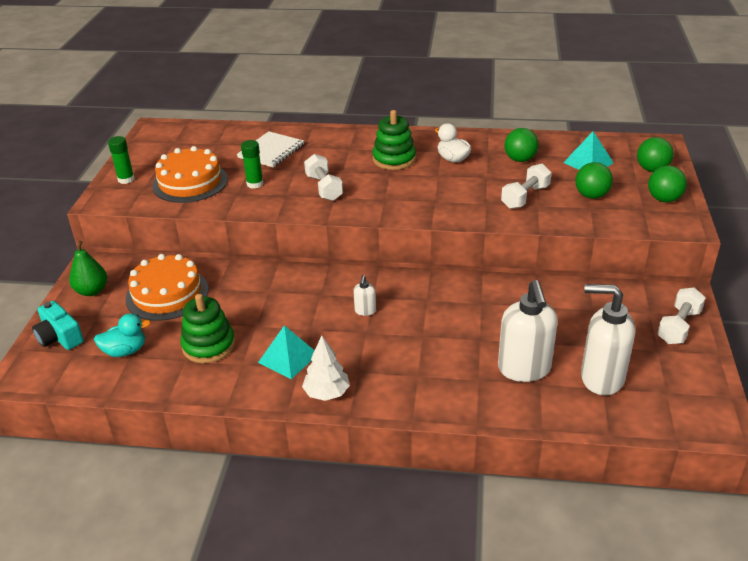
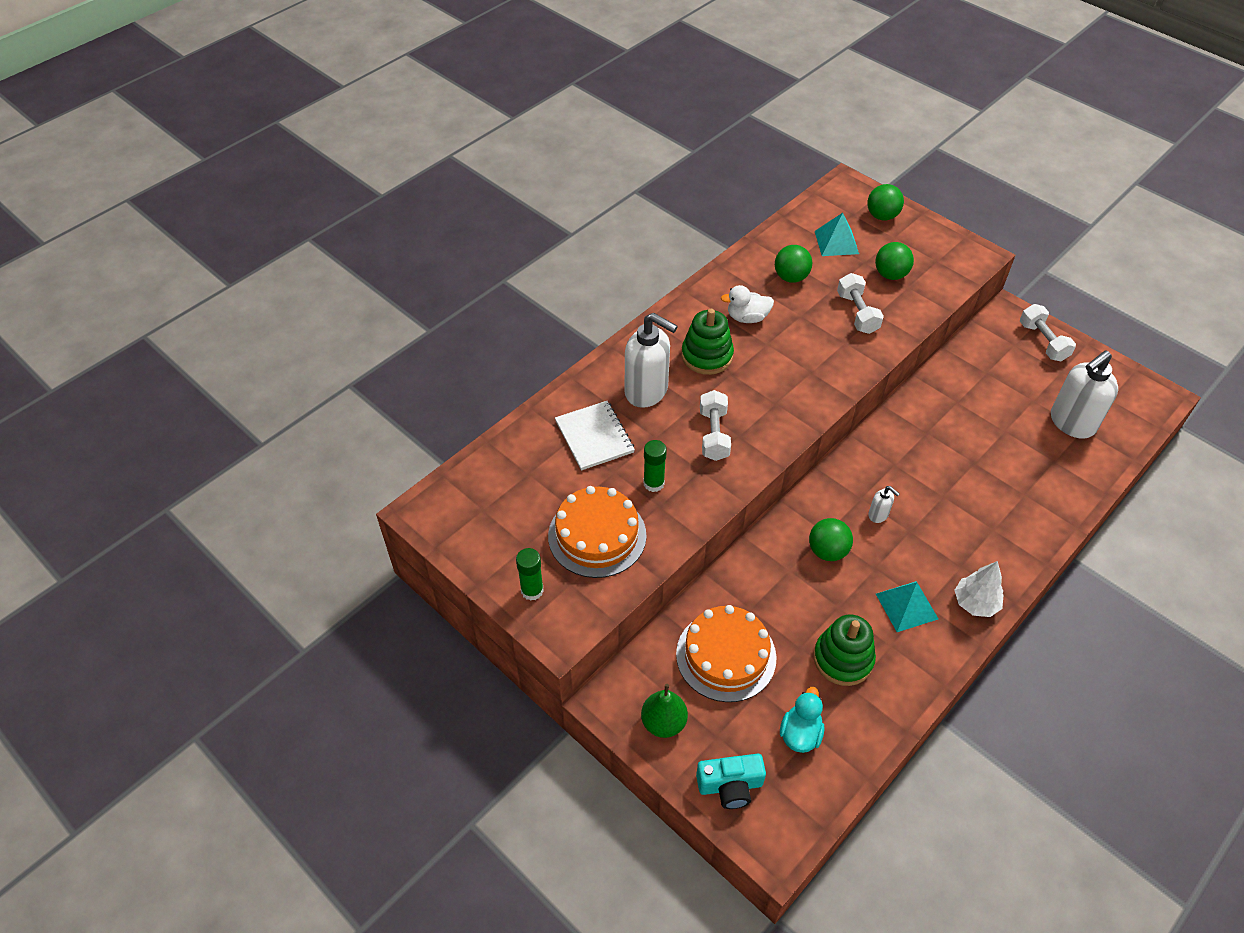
camera: 55 degrees left, 15 degrees up
white dumbbell [304,154,343,201] -> white dumbbell turned 75 degrees clockwise [700,390,731,461]
white soap dispenser [498,280,558,382] -> white soap dispenser moved to [625,313,678,408]
green ball [648,166,687,202] -> green ball moved to [809,518,853,561]

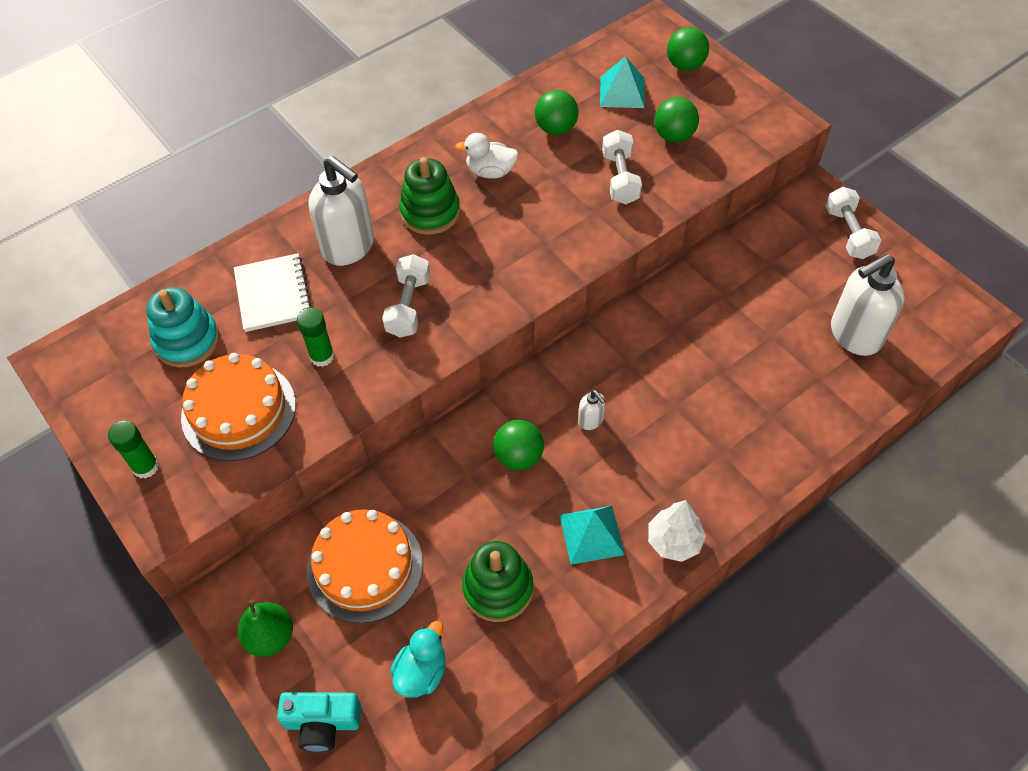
camera: 10 degrees right, 5 degrees up
none -> turquoise stacking toy [146,287,220,367]

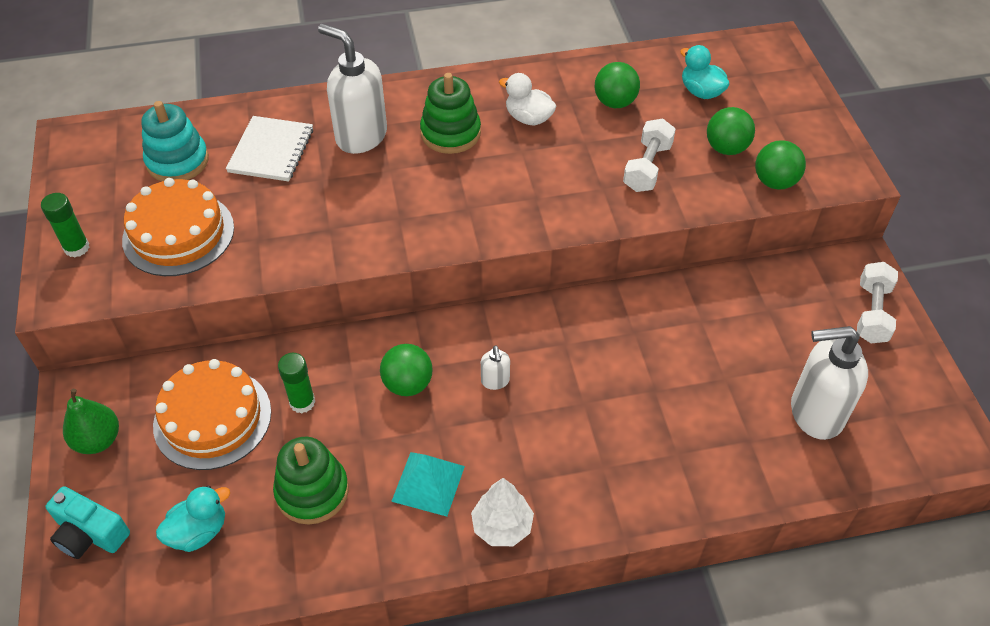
camera: 25 degrees right, 5 degrees down
green glue stick [297,307,334,367] -> green glue stick moved to [278,353,315,413]
white soap dispenser [308,156,374,266] -> white soap dispenser turned 150 degrees clockwise [318,24,387,154]
white dumbbell [382,254,430,338] -> none
turquoise pyramid [600,56,645,108] -> turquoise duck [680,45,730,99]
green ball [667,27,709,71] -> green ball moved to [755,140,806,190]

